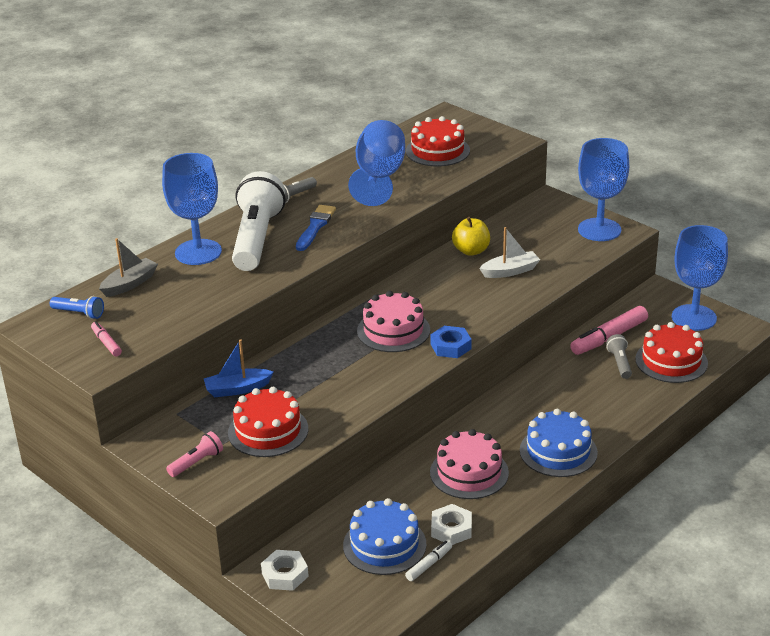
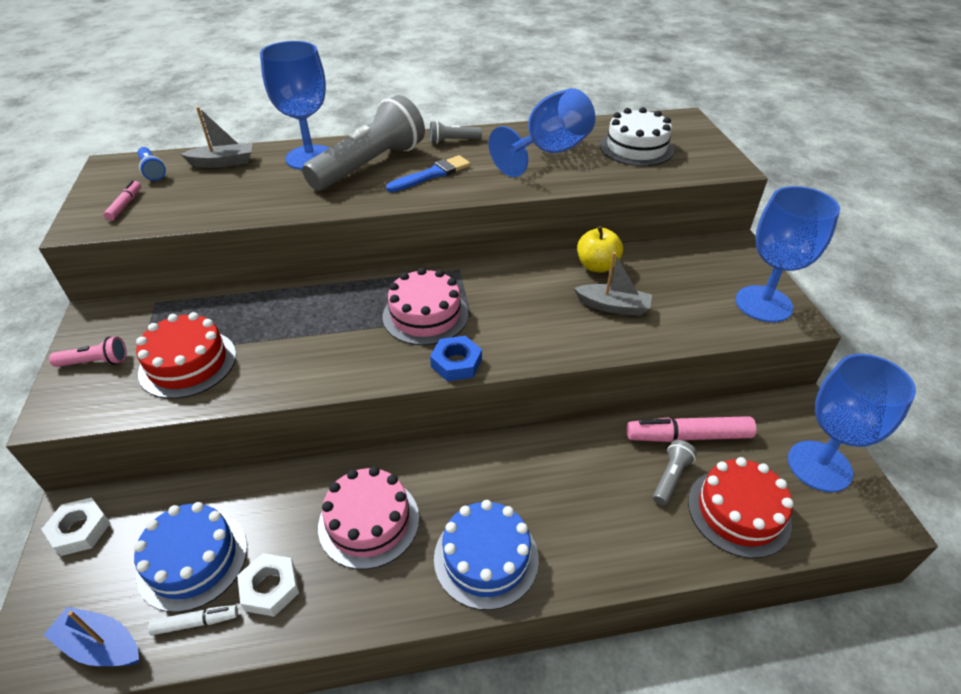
camera: 35 degrees right, 10 degrees up
blue boat [204,339,274,397] -> blue boat moved to [44,607,139,666]
white flashlight [232,171,286,271] -> grey flashlight [302,95,425,191]
red cake [406,116,470,166] -> white cake [600,107,674,166]
white boat [479,227,540,278] -> grey boat [574,252,652,316]

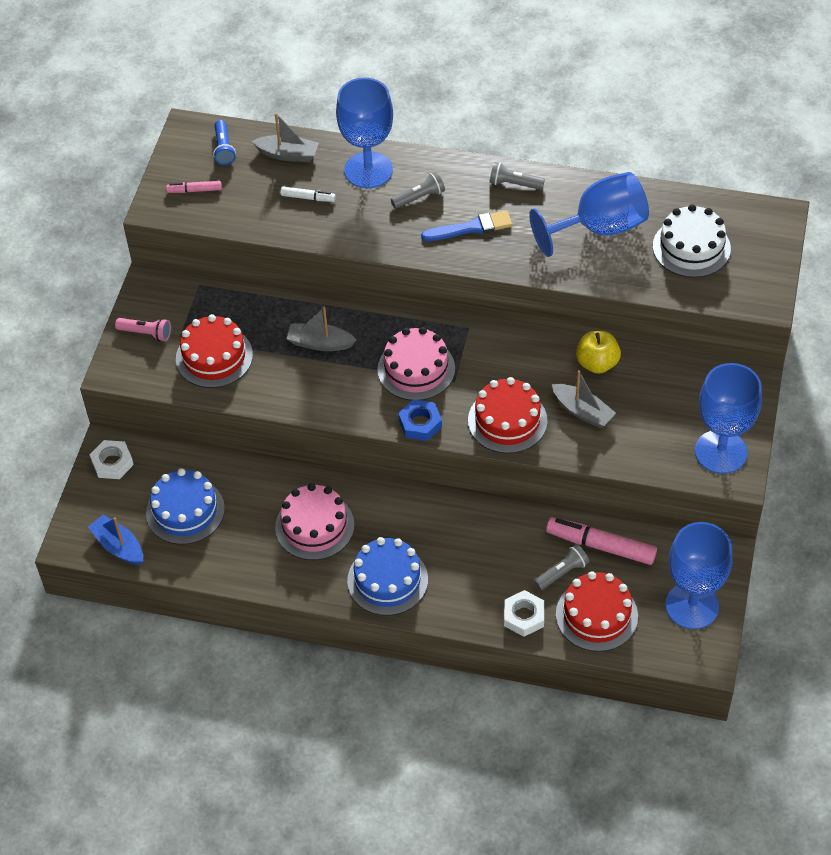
camera: 25 degrees right, 10 degrees up
pink marker [104,180,141,221] -> pink marker turned 120 degrees counterclockwise [166,181,222,193]
white marker [148,605,238,635] -> white marker moved to [281,186,336,202]
white nut [237,553,299,617] -> white nut moved to [504,590,544,637]
grey flashlight [302,95,425,191] -> grey flashlight [391,172,445,208], size x0.42
none -> grey boat [287,307,356,351]
none -> red cake [468,377,548,453]

